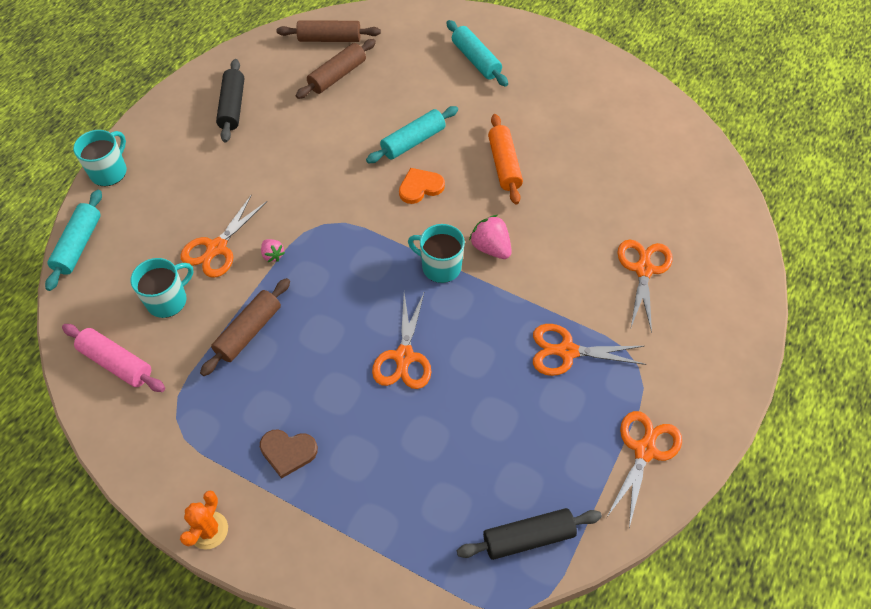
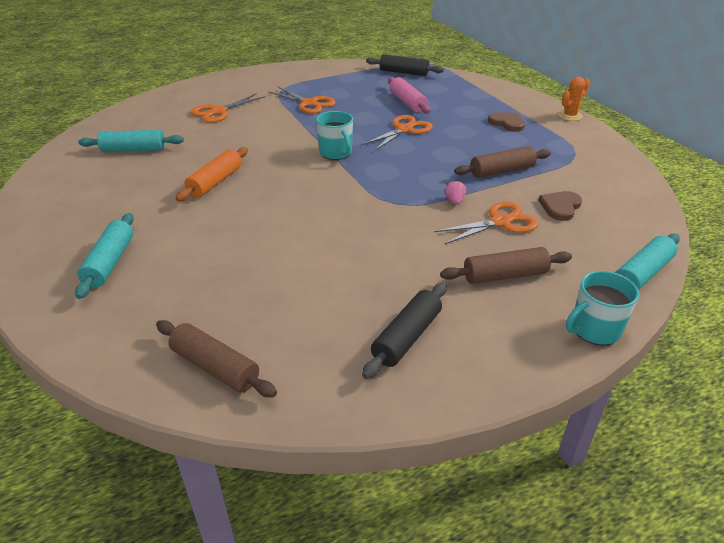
camera: 145 degrees left, 20 degrees down
pink rolling pin [62,324,165,392] -> pink rolling pin moved to [388,77,430,114]
turquoise mug [131,258,193,318] -> brown heart [538,191,582,221]
brown rolling pin [295,39,376,99] -> brown rolling pin moved to [440,247,572,284]
turquoise rolling pin [366,106,458,163] -> turquoise rolling pin moved to [78,130,184,152]
orange heart [399,168,445,204] -> none
pink strawberry [469,215,512,259] -> none
orange scissors [607,411,682,528] -> none

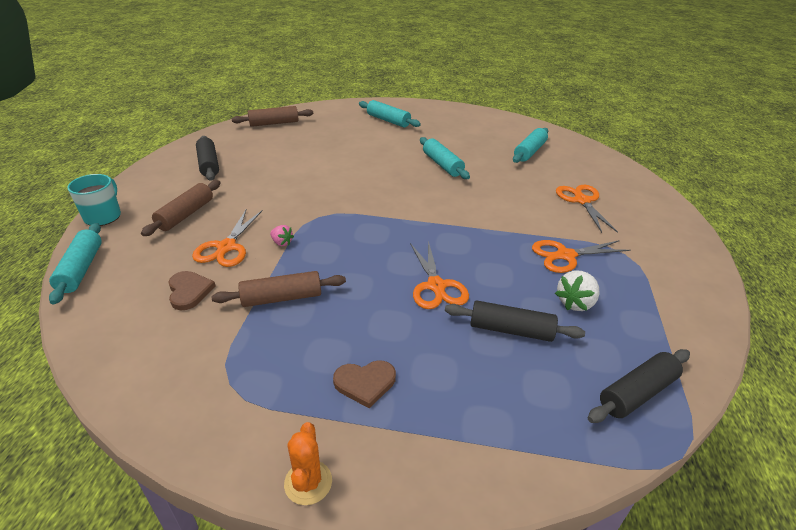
camera: 125 degrees right, 0 degrees up
orange rolling pin [175,147,248,201] -> turquoise rolling pin [420,137,470,179]
turquoise mug [316,111,353,160] -> none
pink rolling pin [388,77,430,114] -> black rolling pin [445,300,585,342]
brown rolling pin [454,146,551,178] -> brown rolling pin turned 60 degrees clockwise [212,271,346,307]
none -> white strawberry [555,271,600,311]

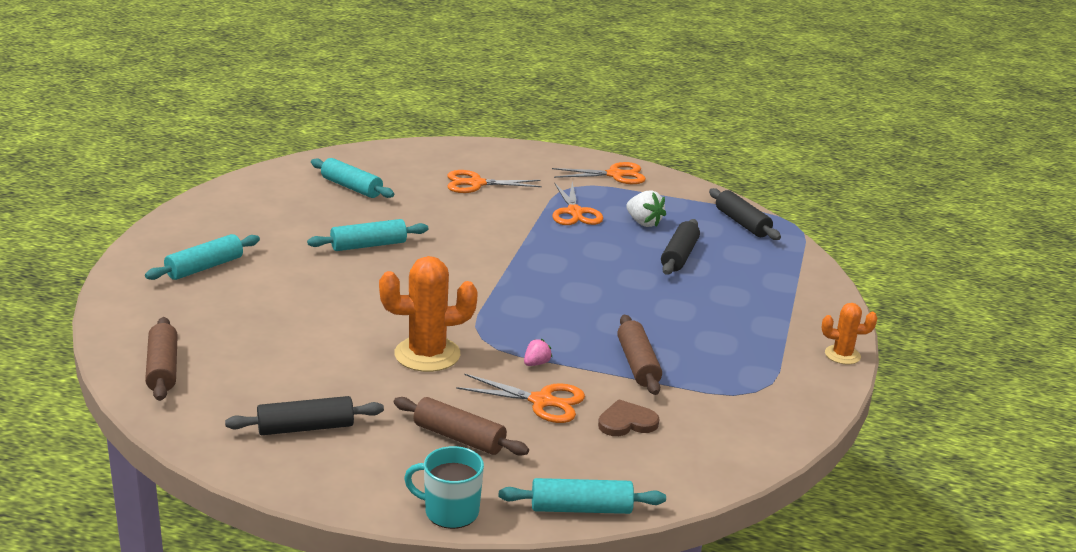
camera: 85 degrees left, 10 degrees down
brown heart [333,360,396,408] -> none
orange scissors [410,241,469,309] -> orange scissors moved to [552,162,646,184]
none -> orange cactus [379,256,478,372]

